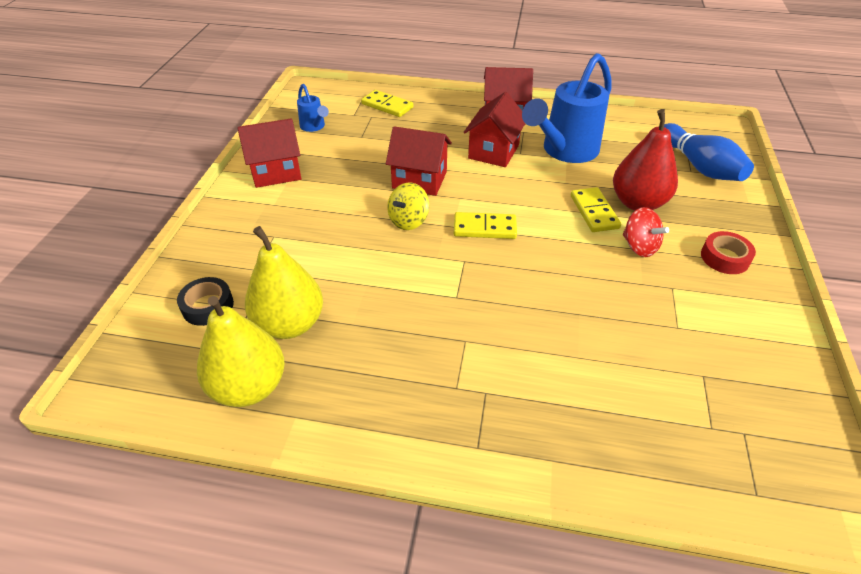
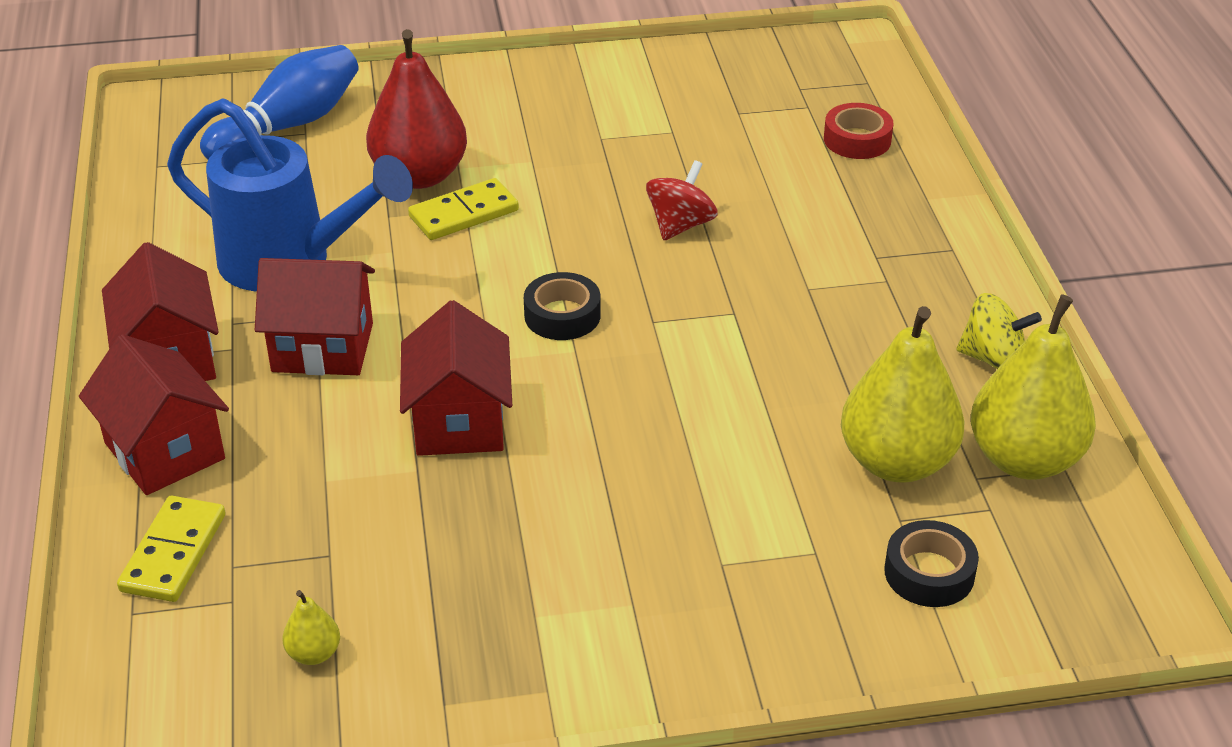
camera: 110 degrees left, 5 degrees down
red house [237,118,301,188] -> red house moved to [79,334,229,495]
blue watering can [297,84,329,132] -> yellow pear [282,590,340,665]
yellow spinning top [387,183,430,230] -> yellow spinning top moved to [956,293,1042,369]
yellow domino [454,212,517,239] -> black tape [524,272,601,340]
red spinning top [623,207,669,257] -> red spinning top moved to [646,160,718,240]
red tape [701,231,756,274] -> red tape moved to [824,103,893,159]

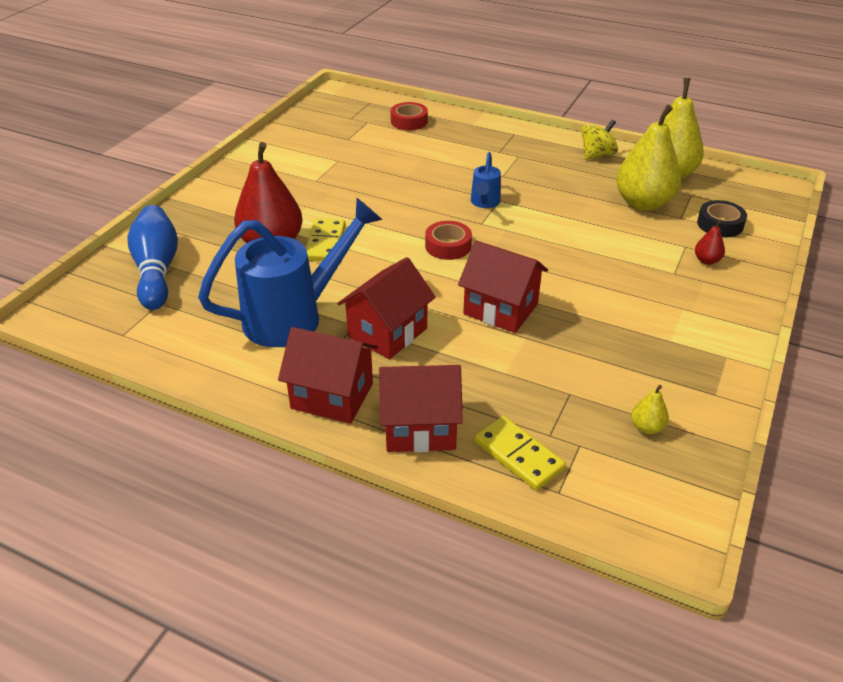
camera: 55 degrees left, 0 degrees up
black tape [524,272,601,340] -> red tape [425,221,472,260]
red spinning top [646,160,718,240] -> none
none -> blue watering can [471,152,501,208]
none -> red pear [695,219,725,265]

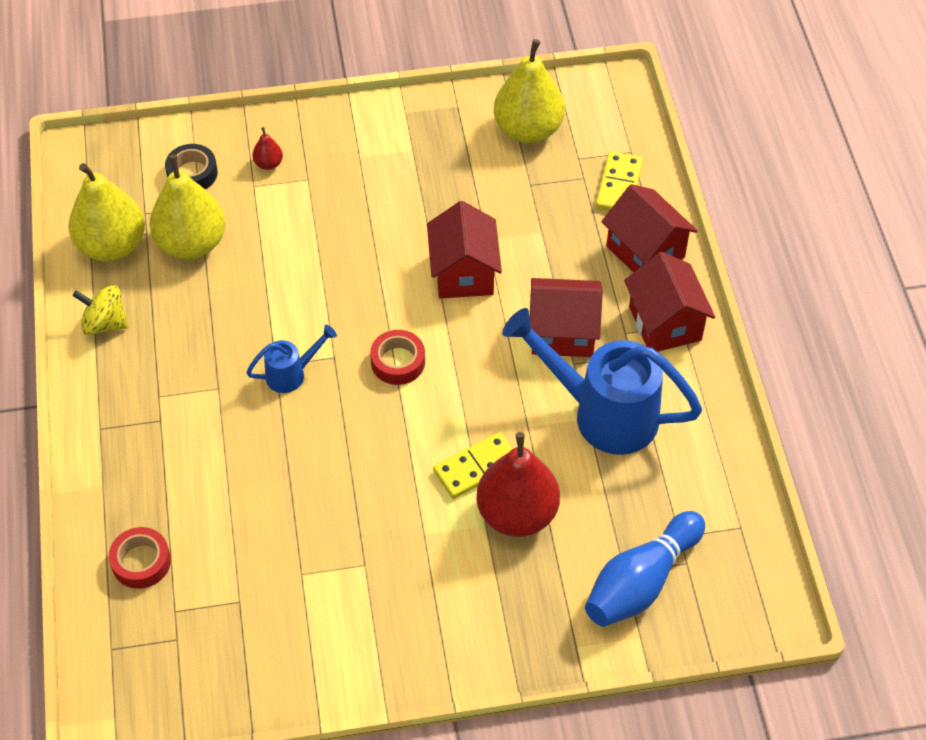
camera: 125 degrees left, 15 degrees up
yellow pear [631,385,669,434] -> yellow pear [494,39,565,143], size x2.37

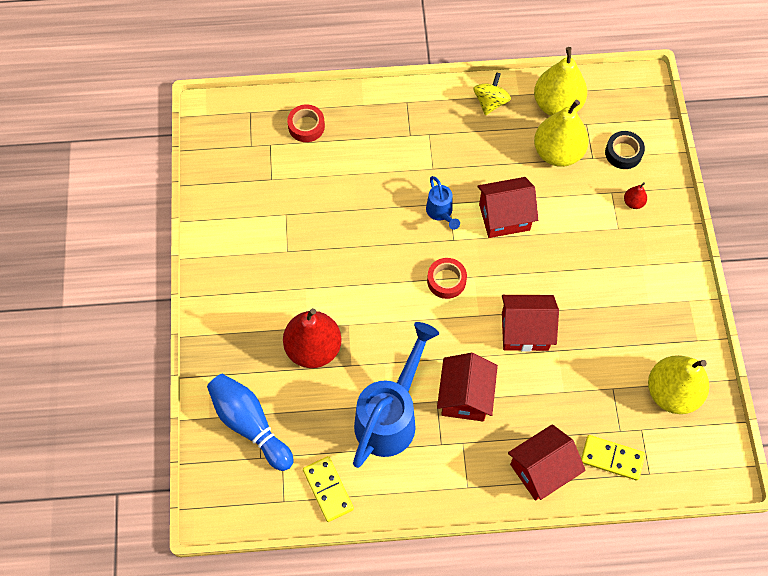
camera: 95 degrees right, 10 degrees up
yellow domino [433,432,513,499] -> yellow domino moved to [303,456,354,522]
red house [624,252,715,352] -> red house moved to [478,177,538,238]

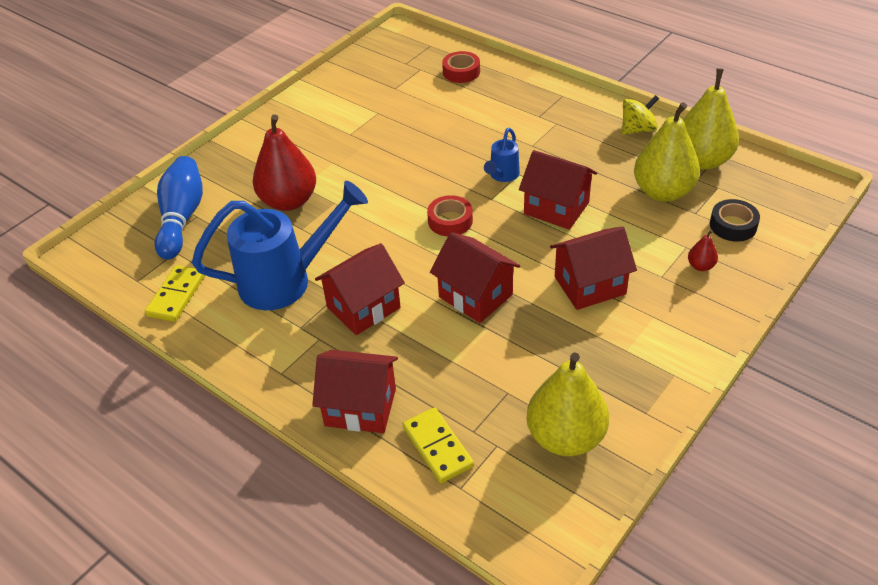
camera: 45 degrees right, 20 degrees down
none -> red house [550,226,637,310]

